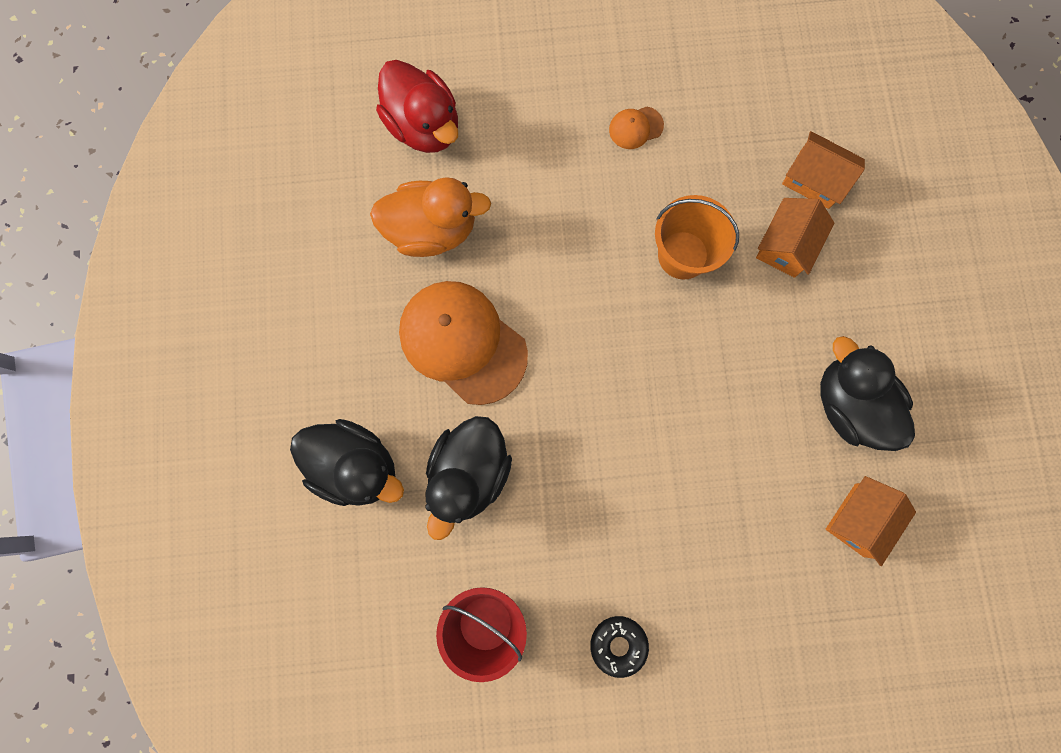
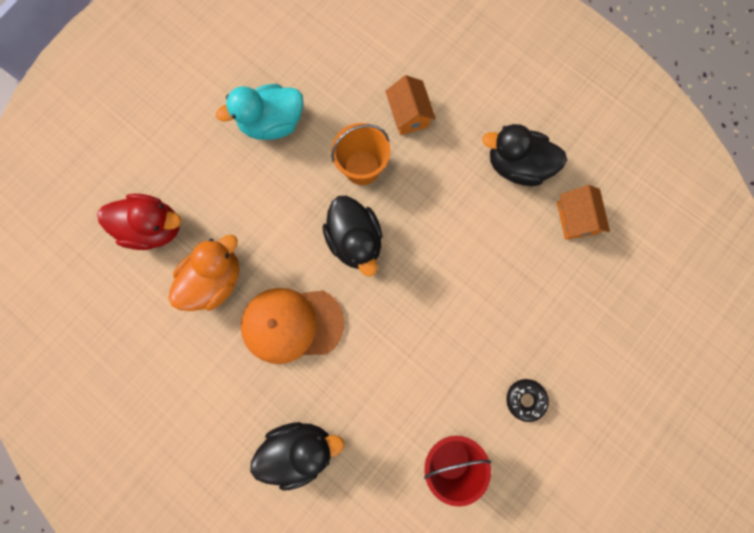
camera: 45 degrees left, 0 degrees up
black duck [425,416,512,540] -> black duck moved to [322,196,382,277]
orange cap [609,107,664,149] -> turquoise duck [216,84,303,140]
orange house [782,131,865,209] -> none

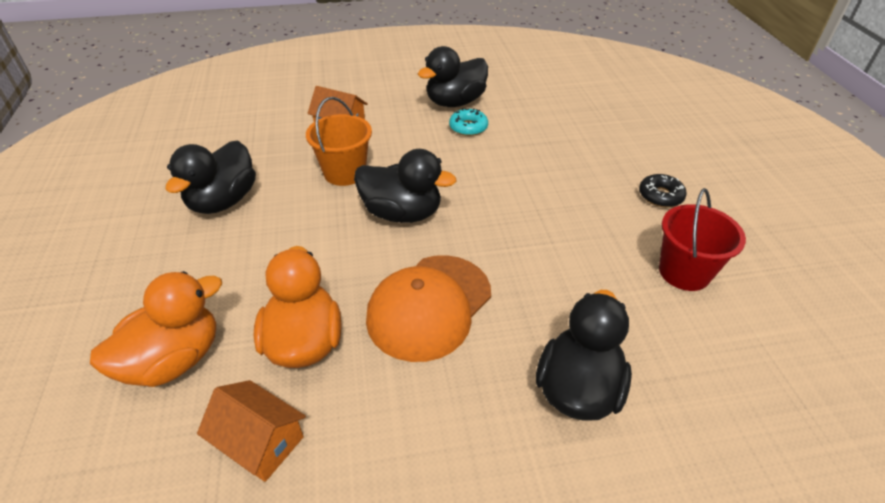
camera: 50 degrees left, 35 degrees down
red duck [97,194,181,250] -> orange duck [90,271,222,387]
turquoise duck [216,84,303,140] -> black duck [165,140,256,214]
orange house [557,185,610,239] -> orange house moved to [197,380,306,482]
none -> turquoise donut [449,108,488,136]

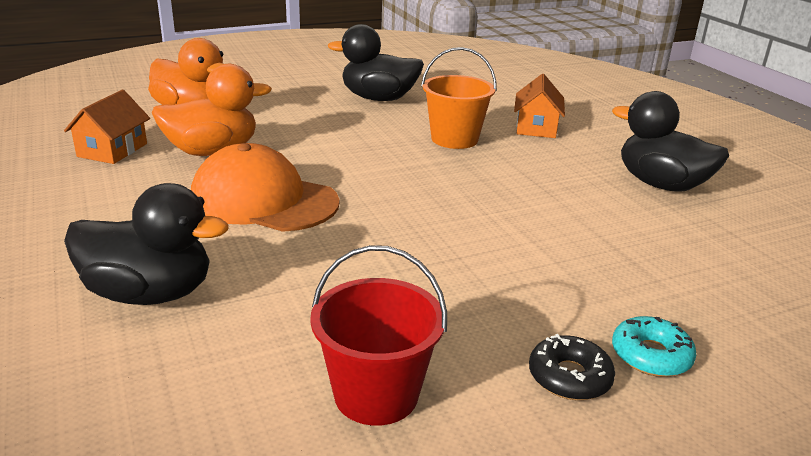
camera: 75 degrees right, 15 degrees down
black duck [354,149,456,223] -> none
turquoise donut [449,108,488,136] -> turquoise donut moved to [612,316,696,377]

